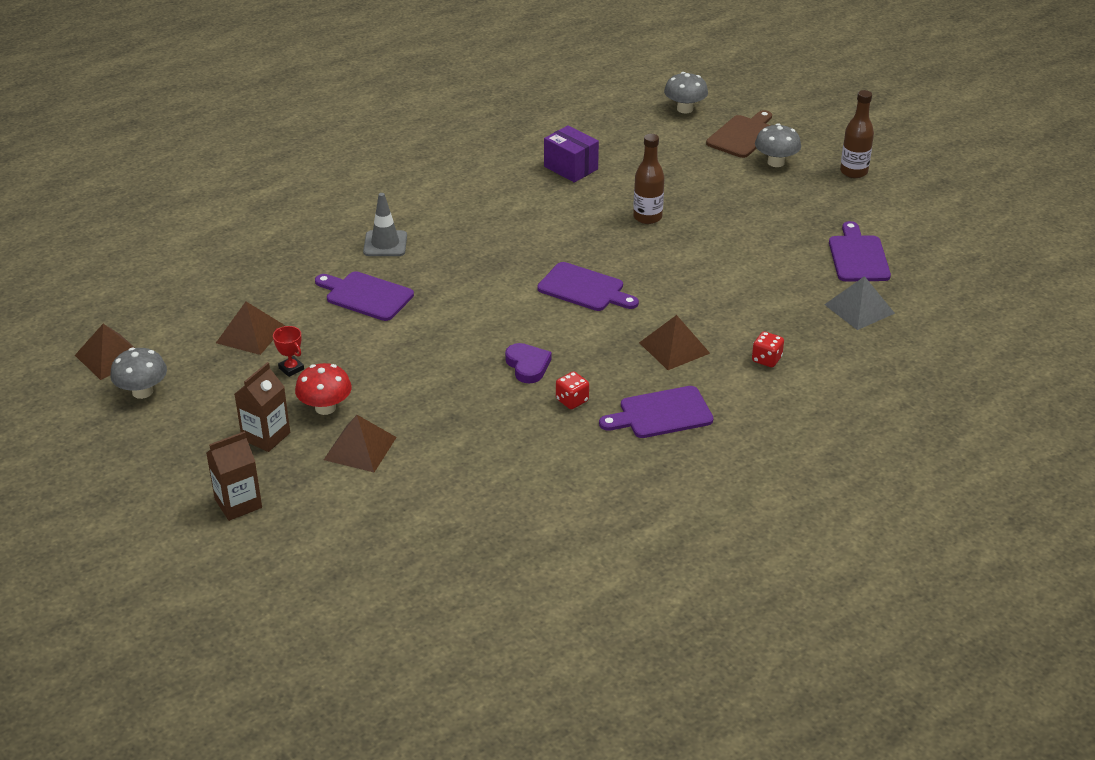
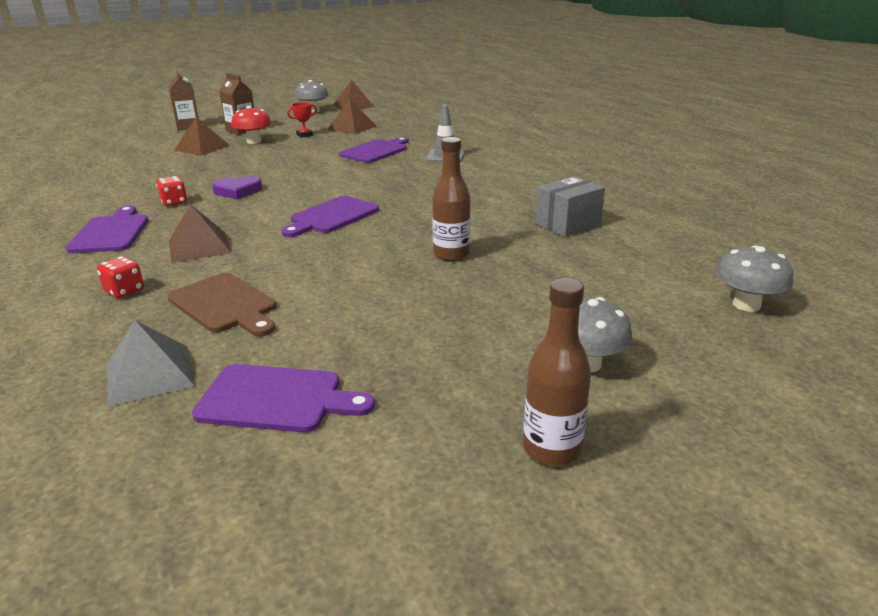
camera: 100 degrees right, 10 degrees down
purple box [544,125,599,183] -> grey box [536,176,605,237]
brown cutting board [706,110,772,158] -> brown cutting board moved to [167,273,276,336]

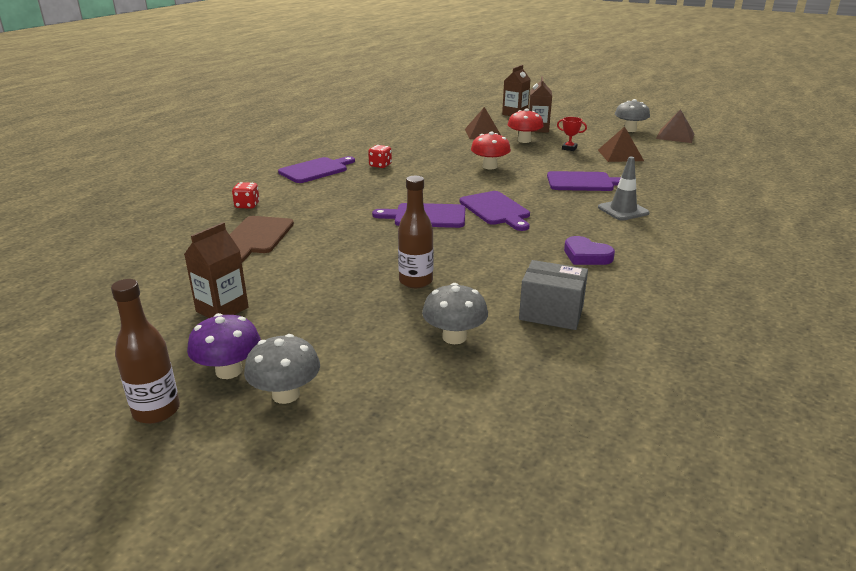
camera: 55 degrees right, 0 degrees up
grey pyramid [108,320,195,407] -> none
brown pyramid [169,204,231,263] -> none
purple cutting board [192,364,375,433] -> purple cutting board moved to [460,191,530,231]
purple heart [212,176,262,199] -> purple heart moved to [564,236,615,265]
grey mushroom [715,246,793,312] -> grey mushroom moved to [422,283,488,344]
none -> brown carton [184,222,249,318]
none -> purple mushroom [187,313,261,379]
none -> red mushroom [471,132,511,169]

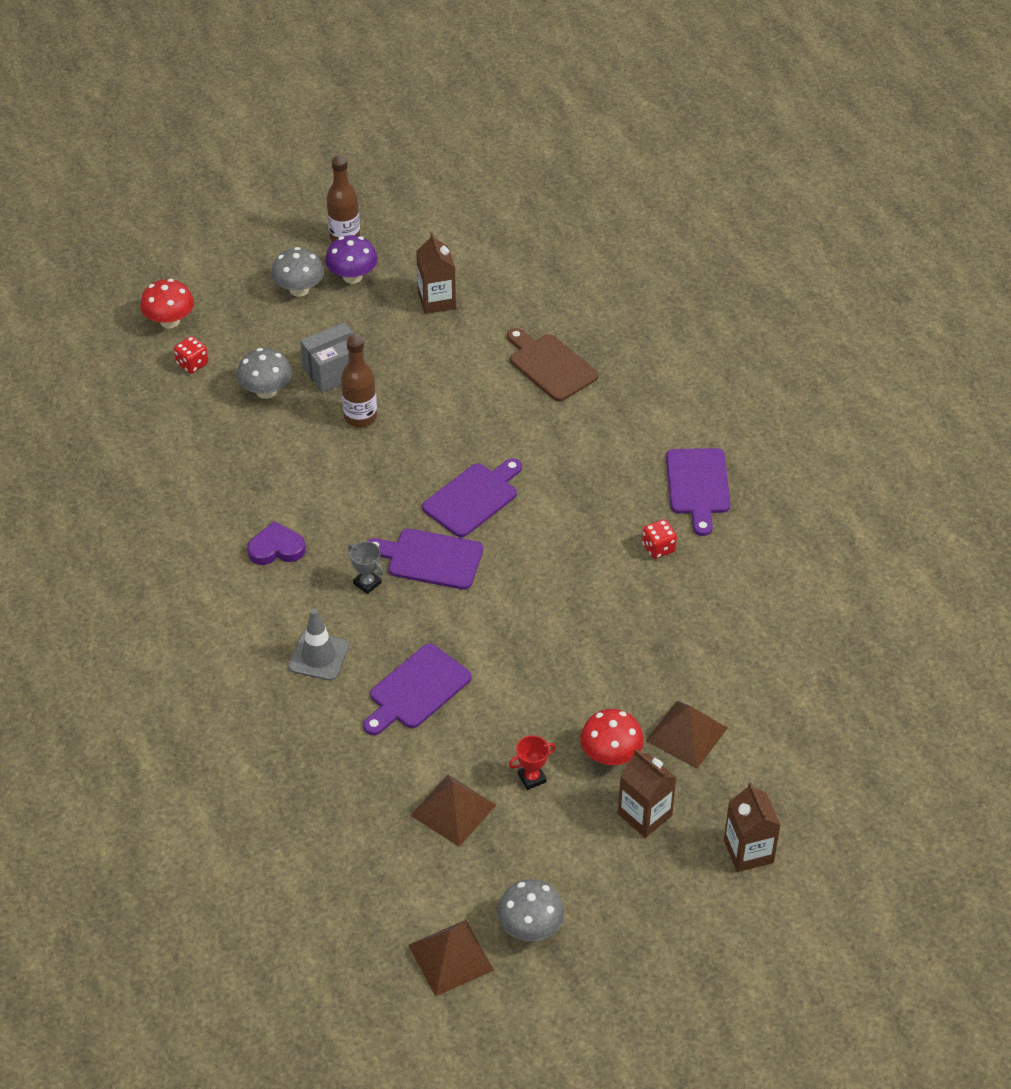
camera: 130 degrees right, 20 degrees up
red dice [232,182,260,209] -> red dice moved to [174,336,208,374]
red mushroom [471,132,511,169] -> red mushroom moved to [140,279,194,329]
grey box [519,260,588,330] -> grey box moved to [300,323,365,393]
none -> grey trophy [348,541,383,594]

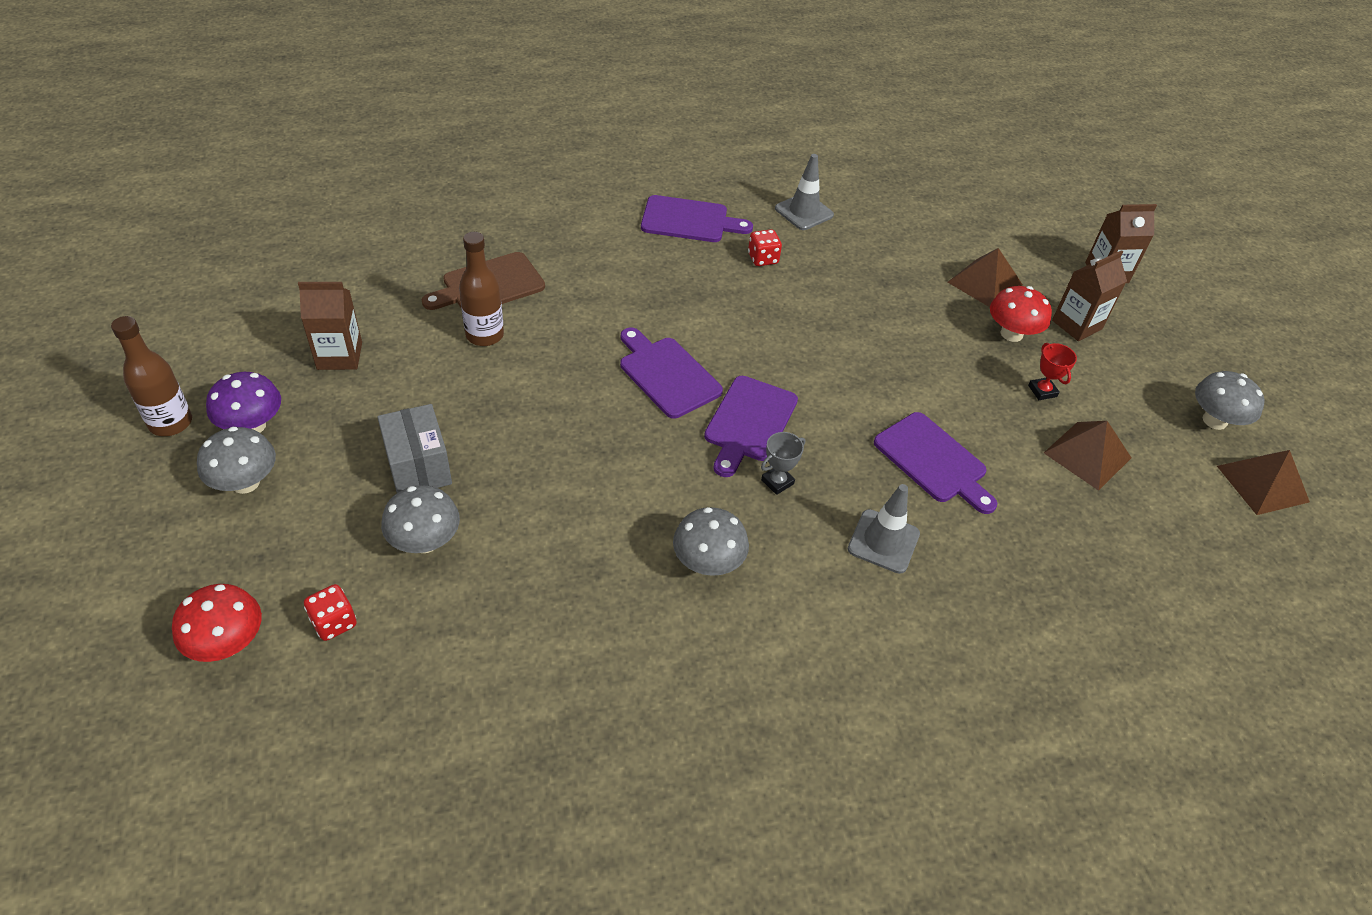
camera: 85 degrees left, 0 degrees up
purple heart [247,521,306,565] -> grey mushroom [673,507,749,576]
brown bottle [341,335,377,427] -> brown bottle moved to [459,232,504,346]
none -> grey traffic cone [775,154,834,230]

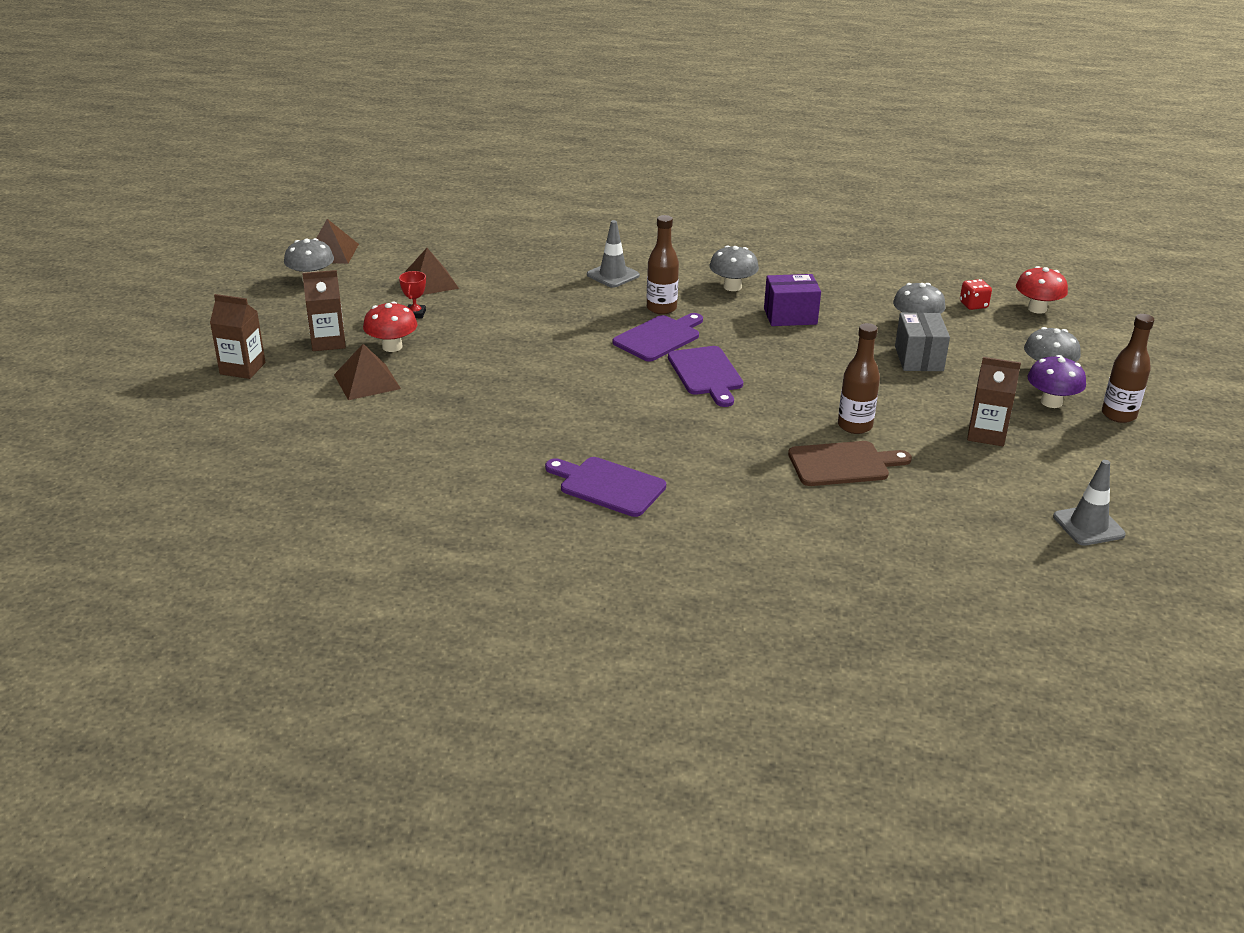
camera: 155 degrees left, 15 degrees down
red dice [748,229,782,266] -> none
grey trophy [761,432,805,495] -> brown bottle [647,215,679,315]
grey traffic cone [775,154,834,230] -> grey traffic cone moved to [1053,460,1126,546]
purple cutting board [874,412,997,514] -> none
none -> purple box [764,274,821,326]

